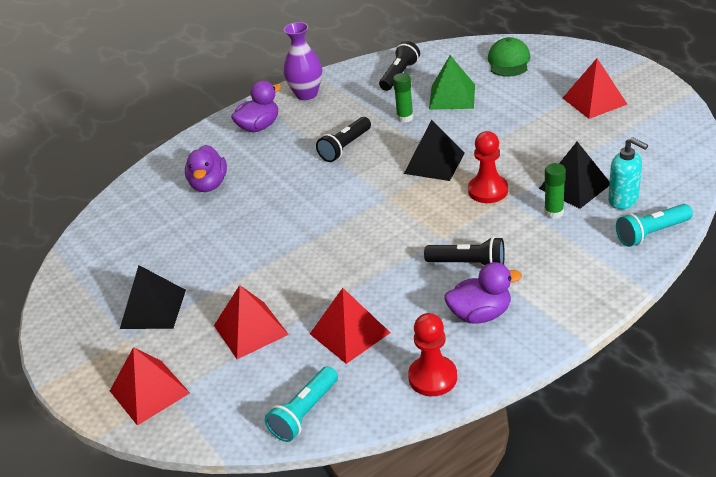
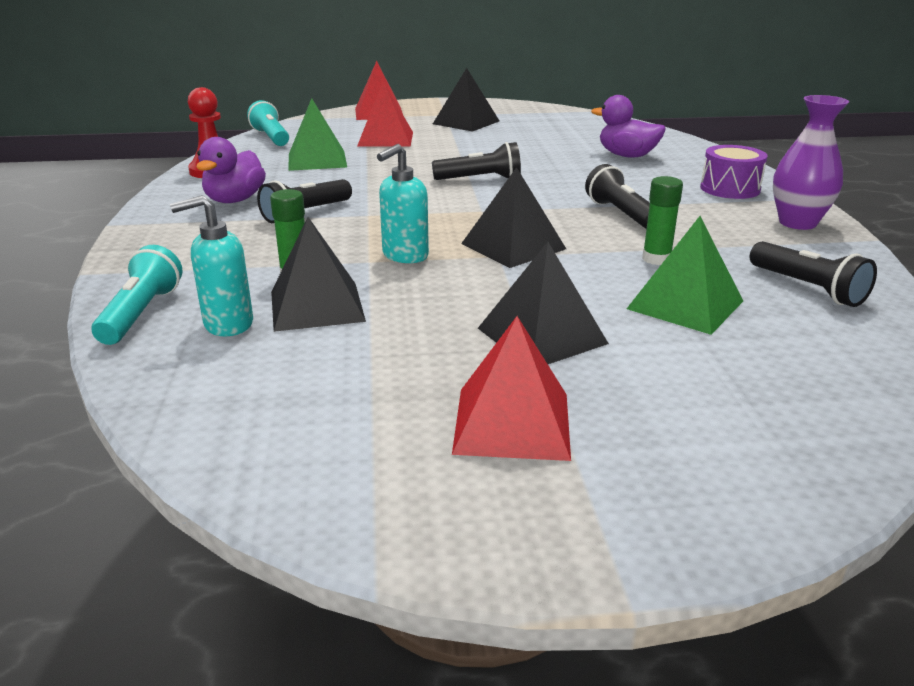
camera: 115 degrees right, 10 degrees down
purple duck [231,80,281,132] -> purple drum [700,145,768,199]
red pyramid [310,288,391,364] -> green pyramid [288,98,347,171]
red pawn [468,131,508,203] -> turquoise soap dispenser [377,144,429,263]
green cap [488,37,530,77] -> none
none -> black flashlight [432,142,521,180]
none -> black pyramid [478,242,609,364]

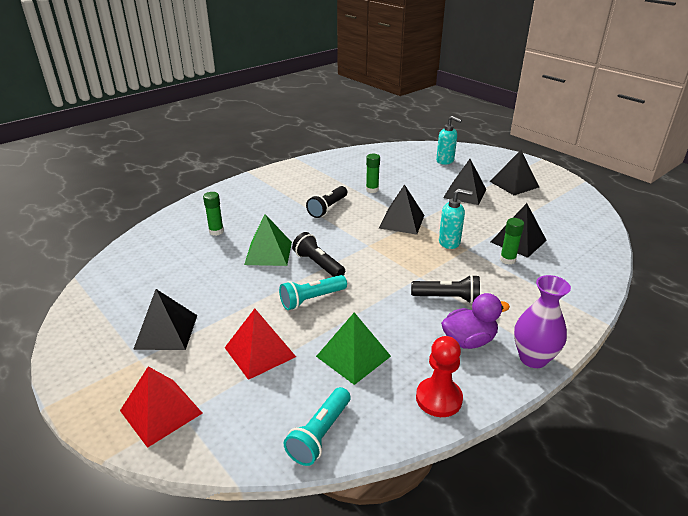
camera: 125 degrees left, 5 degrees up
turquoise flashlight [91,245,182,345] -> turquoise flashlight moved to [279,275,347,310]
turquoise soap dispenser [170,195,253,336] -> turquoise soap dispenser moved to [436,116,462,165]
red pyramid [452,316,571,461] -> black pyramid [489,150,539,195]
purple duck [591,95,666,158] -> green glue stick [203,192,224,236]
green pyramid [627,216,743,335] -> green pyramid moved to [244,214,292,266]
purple drum [700,145,768,199] -> none
black flashlight [750,241,877,307] -> none
purple vase [773,95,849,230] -> purple vase moved to [514,275,571,368]

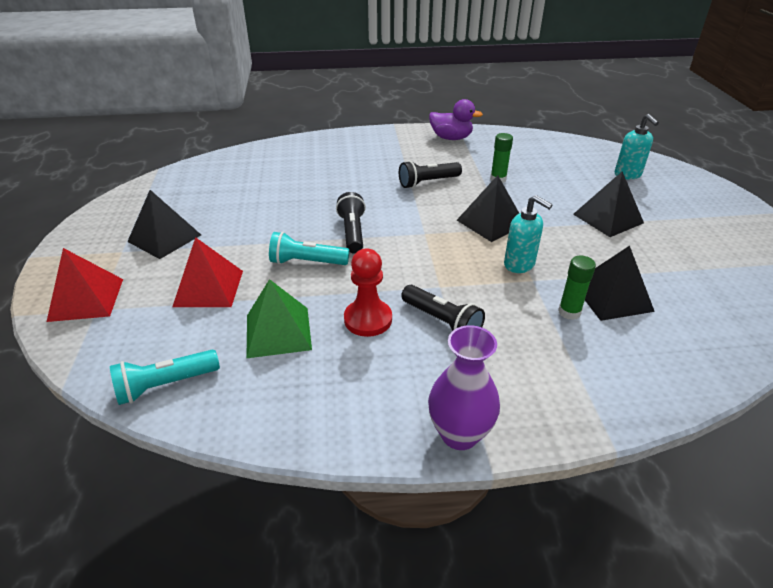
camera: 35 degrees right, 5 degrees up
green glue stick [203,192,224,236] -> none
green pyramid [244,214,292,266] -> none
red pawn [416,336,463,417] -> red pawn moved to [344,249,392,337]
purple duck [441,293,510,349] -> purple duck moved to [429,99,483,140]
black pyramid [489,150,539,195] -> none

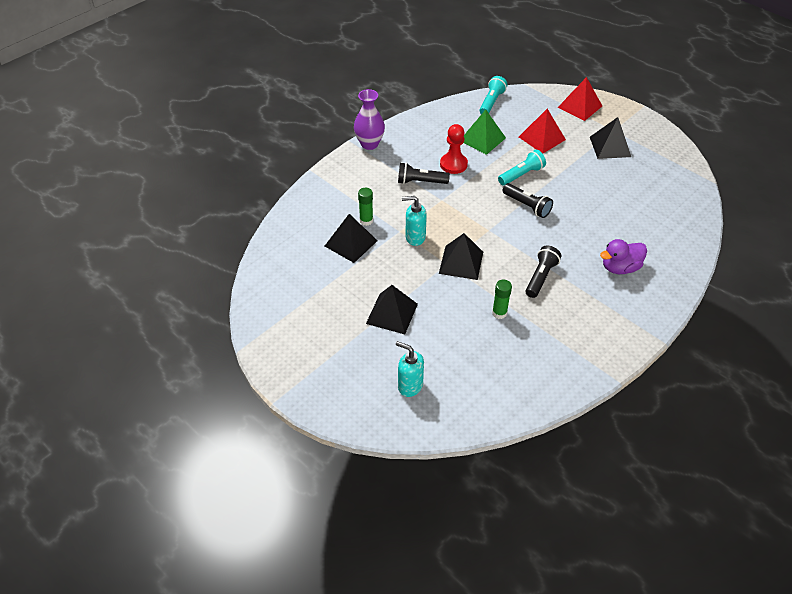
camera: 140 degrees right, 10 degrees up
purple duck [429,99,483,140] -> purple duck moved to [600,239,647,274]

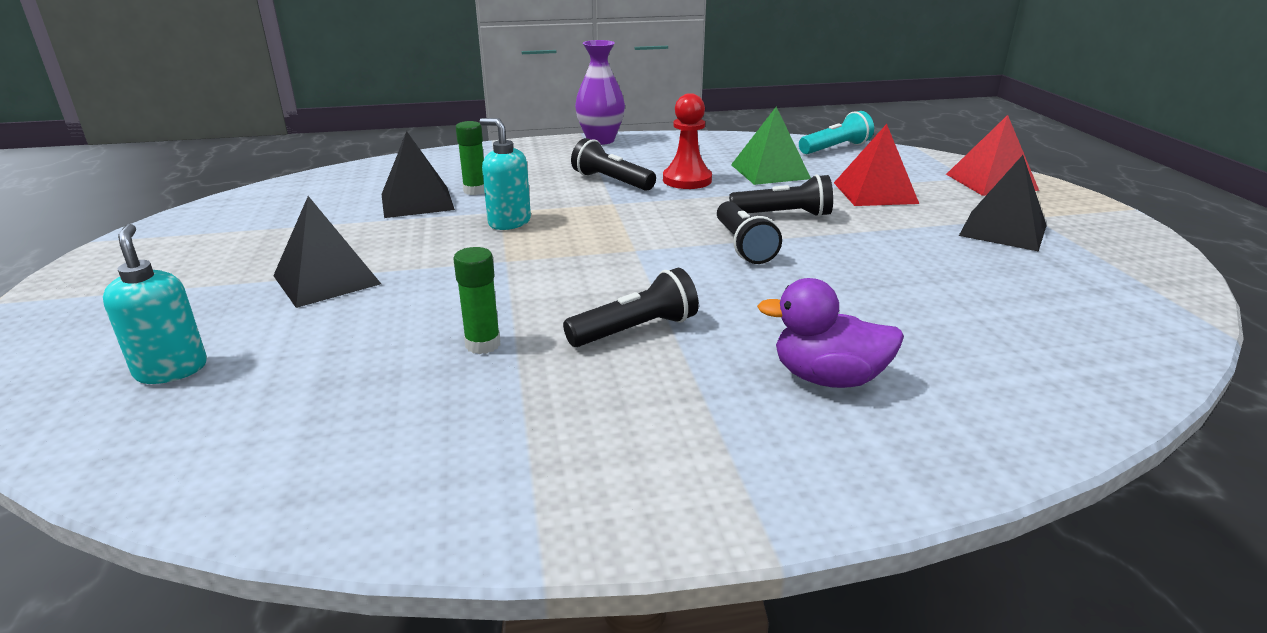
camera: 35 degrees right, 20 degrees down
black pyramid [439,233,483,280] -> none
turquoise flashlight [498,150,546,186] -> black flashlight [729,174,833,217]

